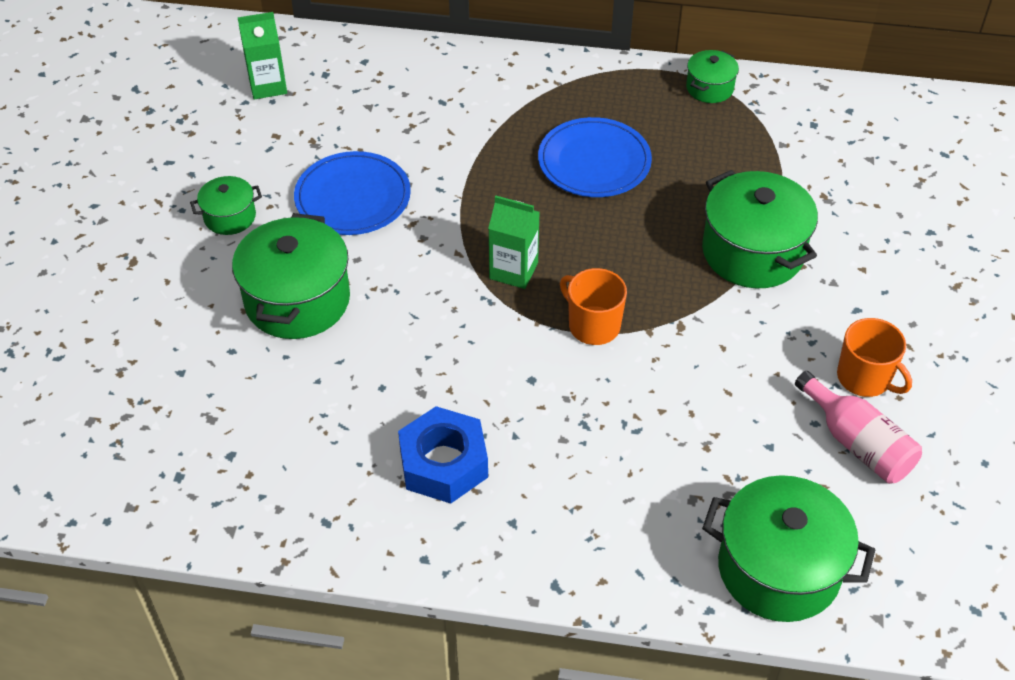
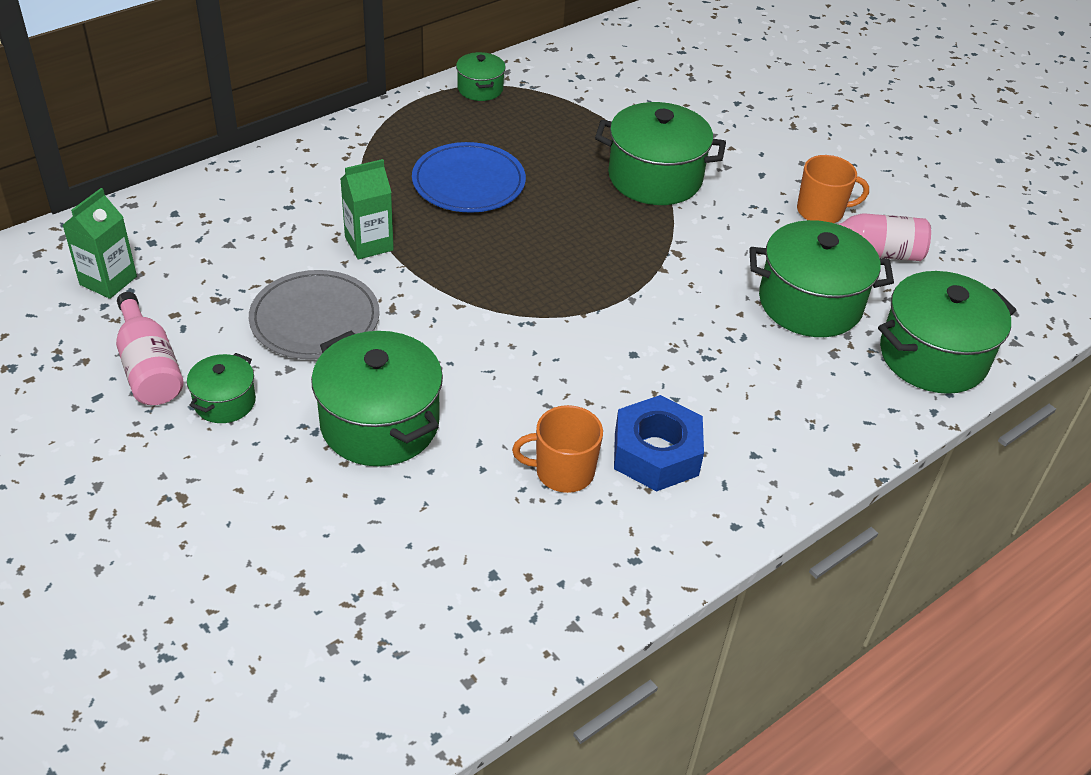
camera: 50 degrees left, 5 degrees down
blue plate [294,151,411,235] -> grey plate [249,270,380,359]
green carton [488,196,540,289] -> green carton moved to [340,159,394,260]
orange mug [560,268,627,345] -> orange mug moved to [512,405,603,493]
none -> pink bottle [116,292,184,405]
none -> green pot [749,220,894,337]

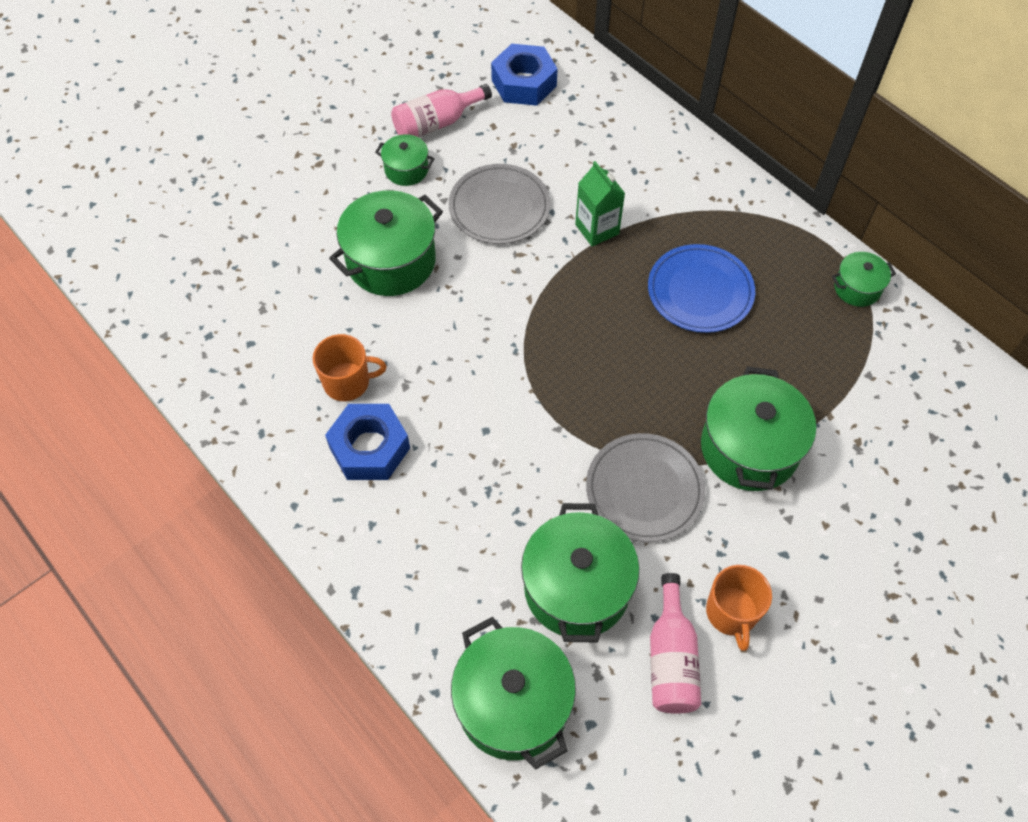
camera: 90 degrees right, 15 degrees up
green carton [62,188,137,299] -> blue nut [491,44,558,106]
orange mug [512,405,603,493] -> orange mug turned 90 degrees clockwise [312,334,386,401]
none -> grey plate [586,433,705,542]

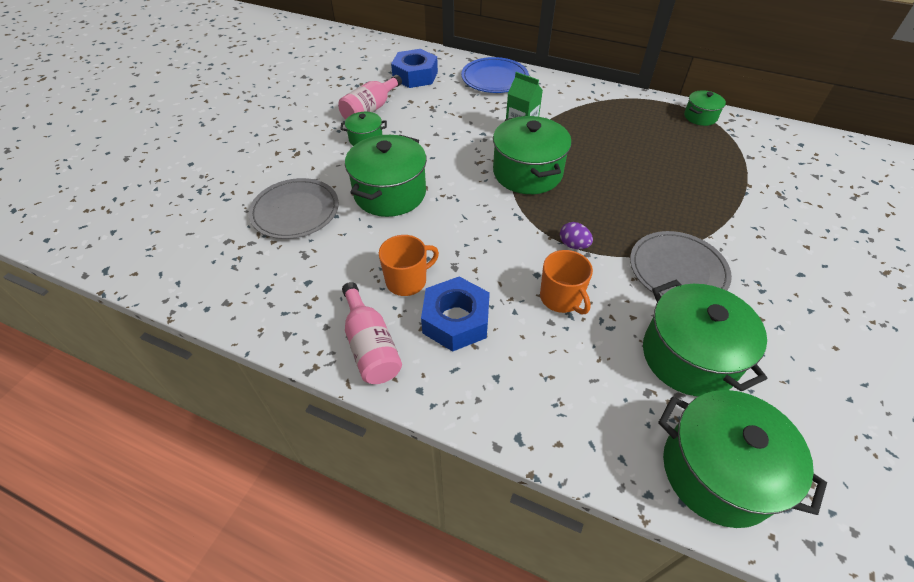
camera: 25 degrees left, 10 degrees down
grey plate [449,164,551,244] -> grey plate moved to [248,178,339,239]
blue plate [648,244,755,333] -> blue plate moved to [461,57,529,93]
pink bottle [650,573,701,714] -> pink bottle moved to [342,282,402,384]
green pot [701,366,816,491] -> green pot moved to [493,116,572,194]
orange mug [706,565,772,651] -> orange mug moved to [540,250,593,314]
none -> purple egg [560,222,593,249]

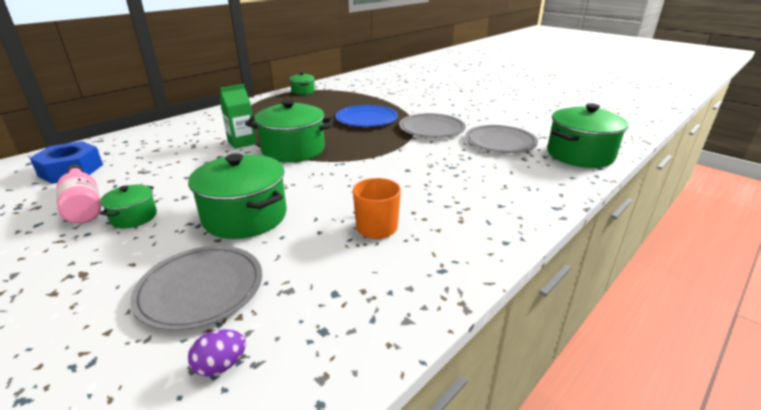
camera: 70 degrees left, 20 degrees down
pink bottle [342,282,402,384] -> none
blue nut [421,277,490,351] -> none
blue plate [461,57,529,93] -> blue plate moved to [335,105,398,127]
orange mug [540,250,593,314] -> none
purple egg [560,222,593,249] -> purple egg moved to [188,329,246,376]
green pot [643,280,767,397] -> grey plate [465,125,538,153]

